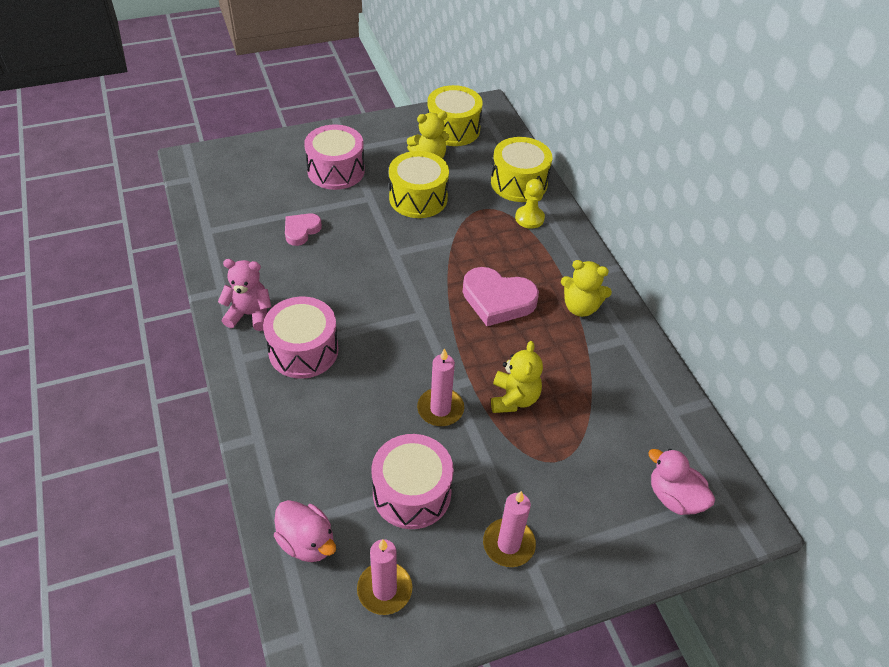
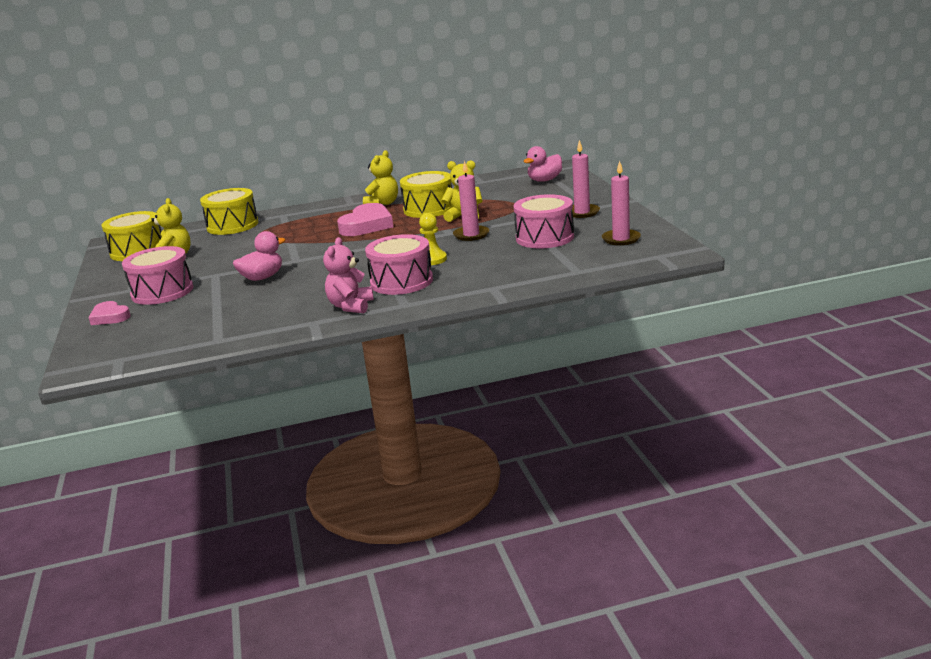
camera: 80 degrees left, 25 degrees down
pink duck [274,500,336,562] -> pink duck moved to [233,231,285,281]
pink heart [285,213,322,246] -> pink heart moved to [89,301,131,325]
yellow drum [389,151,449,218] -> yellow drum moved to [400,171,452,218]
yellow pawn [515,179,545,229] -> yellow pawn moved to [419,213,447,265]

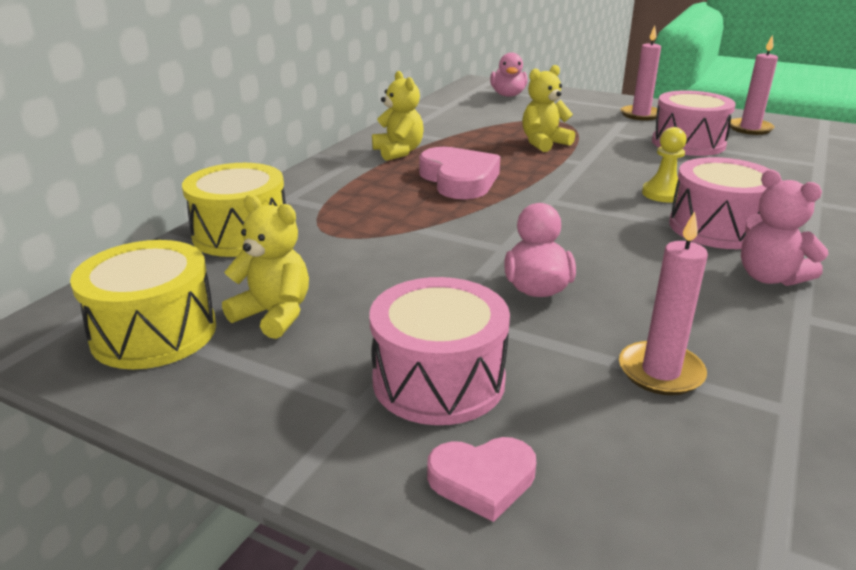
camera: 50 degrees left, 5 degrees up
yellow drum [400,171,452,218] -> none
pink candle [453,161,489,241] -> pink candle moved to [619,211,708,395]

